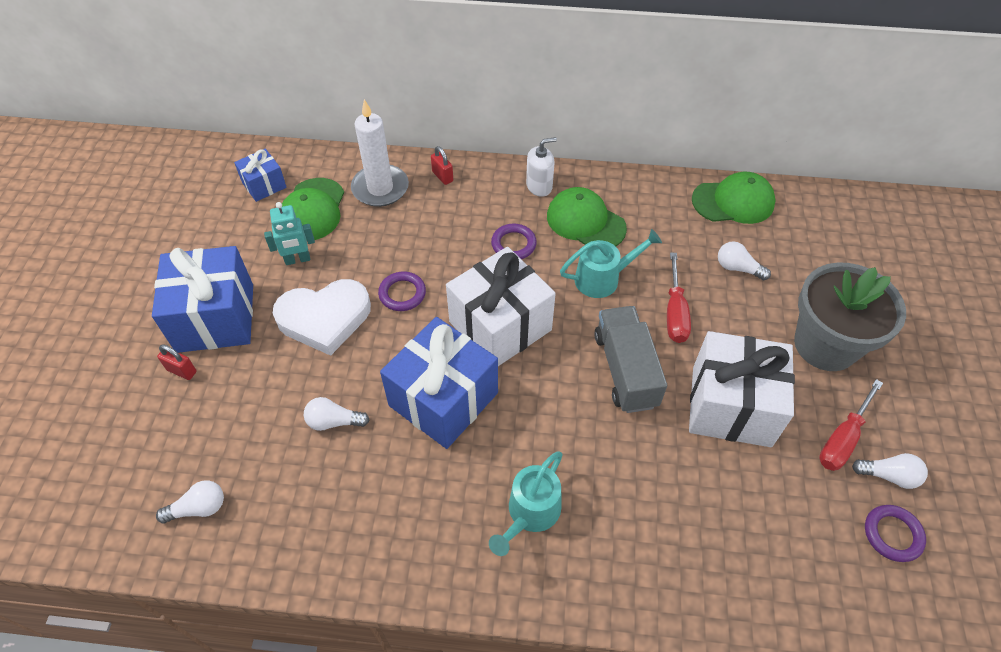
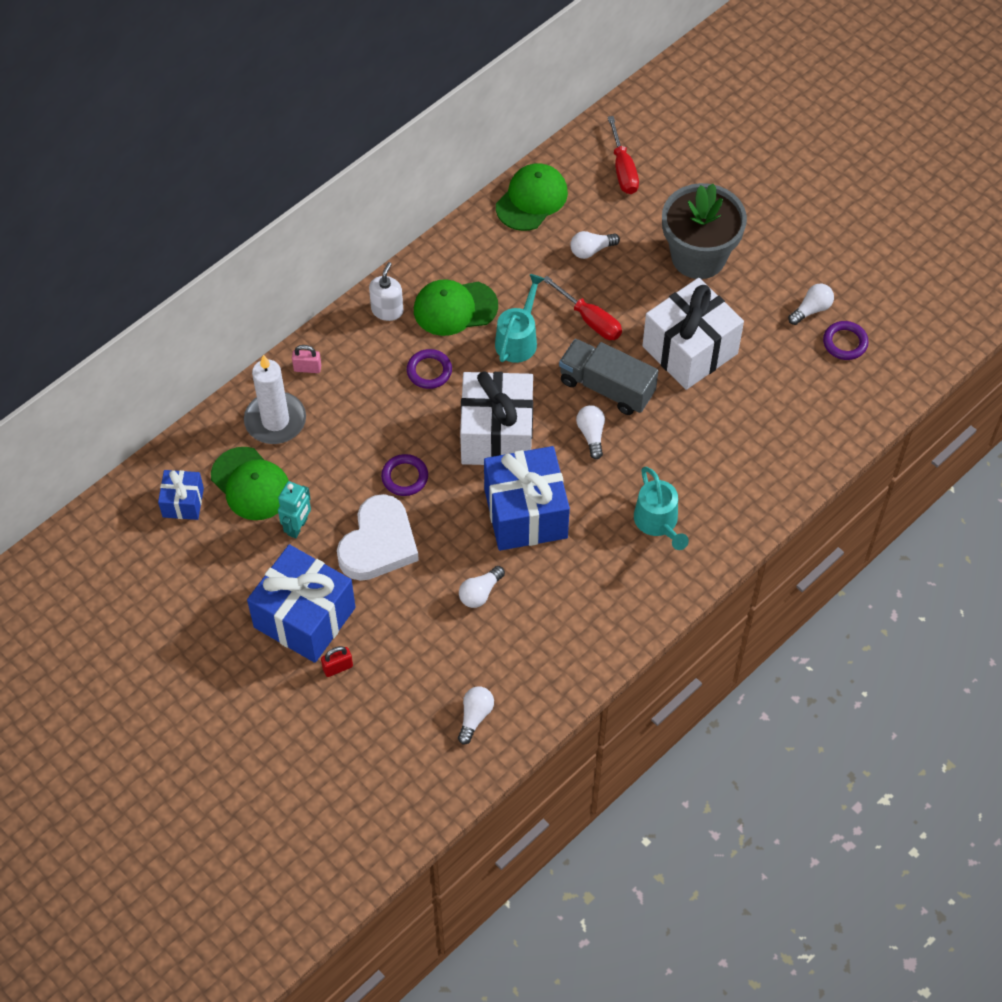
camera: 50 degrees left, 5 degrees up
red padlock [431,146,453,185] -> pink padlock [292,345,321,373]
red screwdriver [819,379,883,471] -> red screwdriver moved to [608,116,639,194]
none -> white light bulb [576,405,605,459]

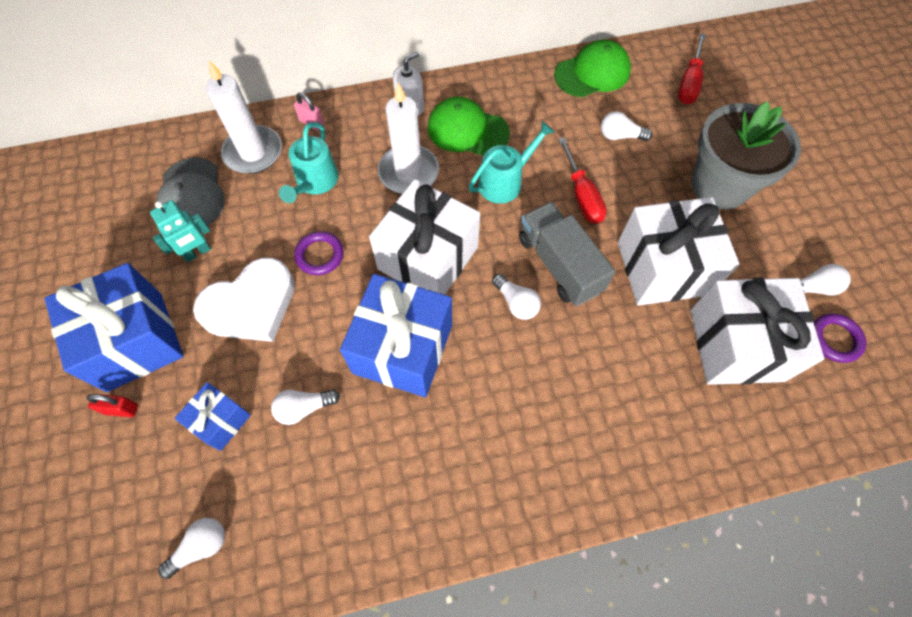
camera: 30 degrees right, 5 degrees up
blue gift [158,470,204,520] -> blue gift moved to [175,382,251,451]
green cap [211,447,289,520] -> grey cap [156,157,225,226]
purple ring [407,349,452,389] -> white candle [378,83,439,194]
white light bulb [576,405,605,459] -> white light bulb turned 120 degrees clockwise [492,274,541,320]
turquoise watering can [634,467,689,550] -> turquoise watering can moved to [279,122,339,203]
none -> white gift [690,278,824,385]

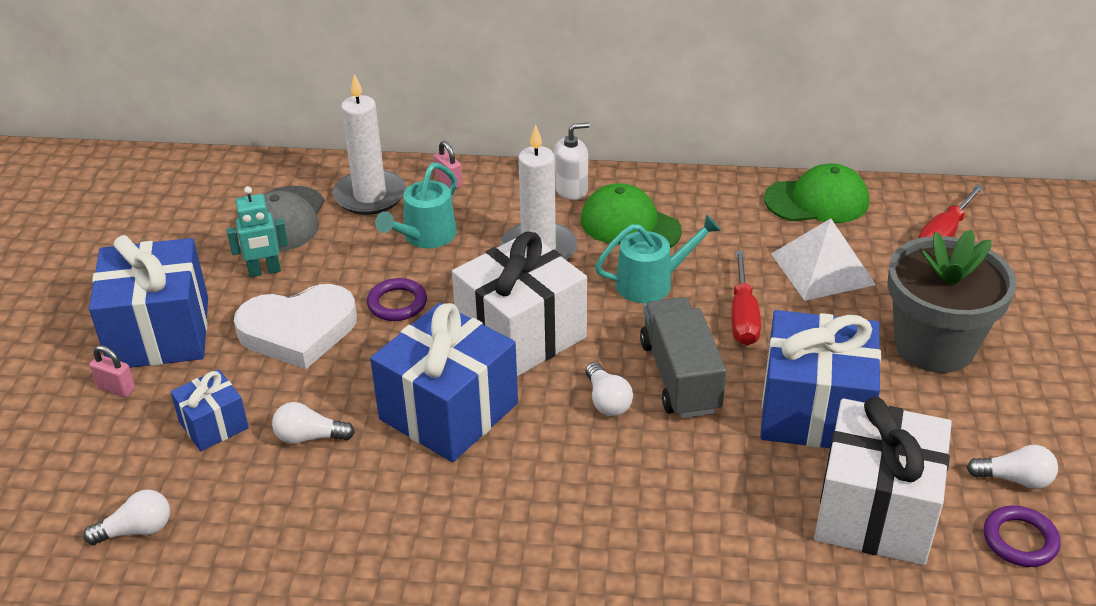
camera: 20 degrees right, 25 degrees down
red padlock [86,394,138,417] -> pink padlock [89,345,135,398]
white light bulb [601,111,653,141] -> white pyramid [771,218,876,301]
white gift [618,197,740,306] -> blue gift [760,310,881,448]

